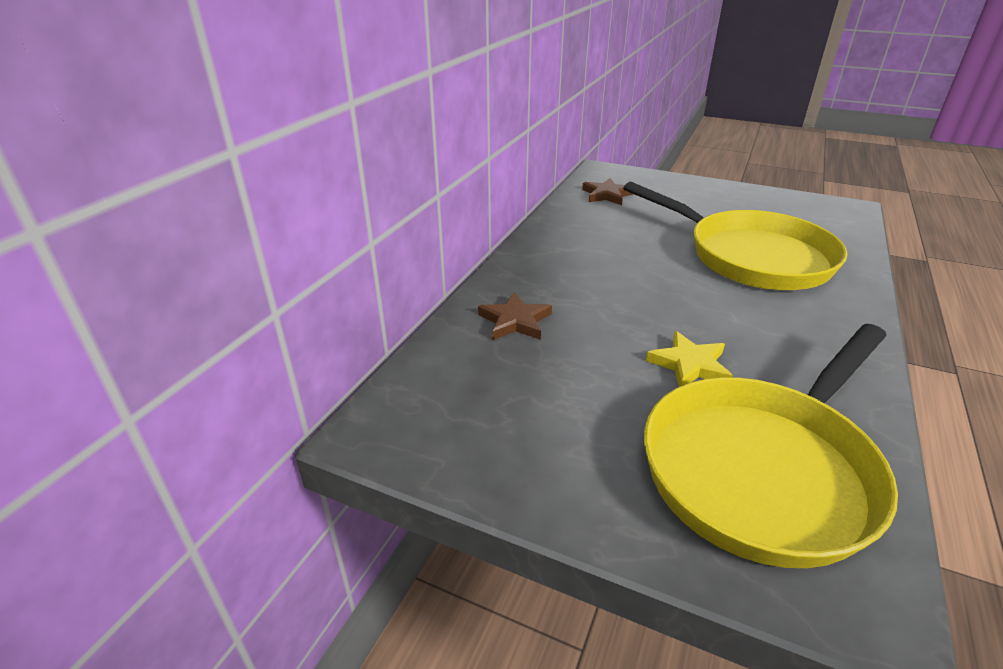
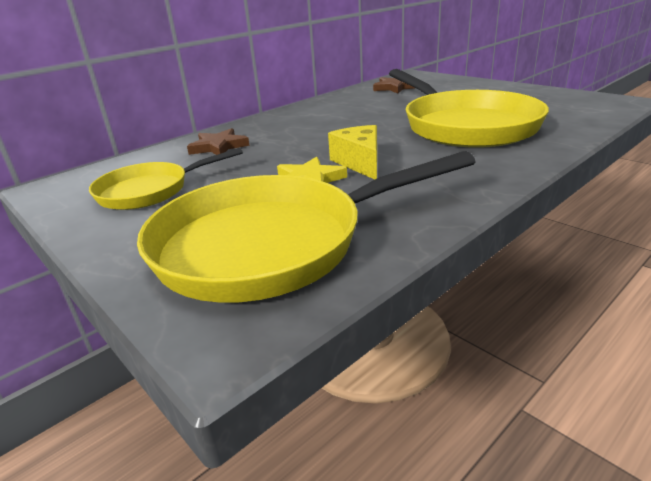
camera: 25 degrees right, 5 degrees down
none -> yellow pan [89,148,243,210]
none -> yellow cheese [328,125,377,179]

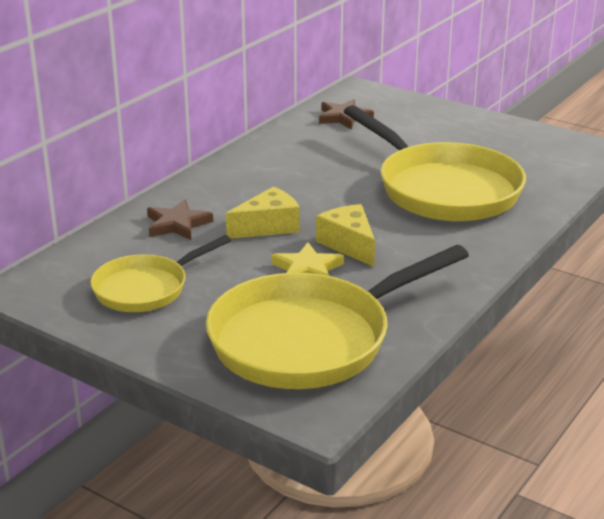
camera: 15 degrees left, 0 degrees up
none -> yellow cheese [226,186,300,238]

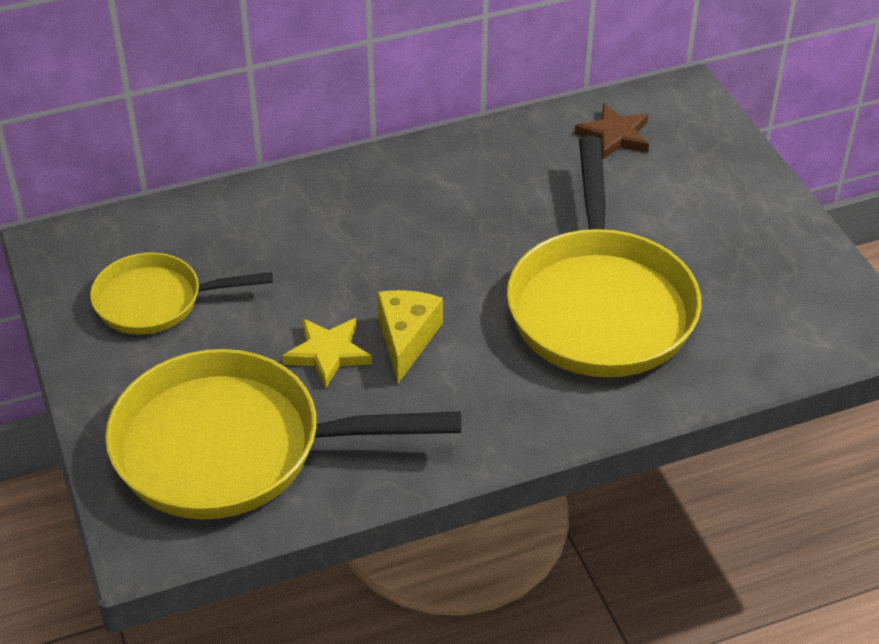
camera: 35 degrees right, 15 degrees up
brown star [147,200,213,240] -> none
yellow cheese [226,186,300,238] -> none

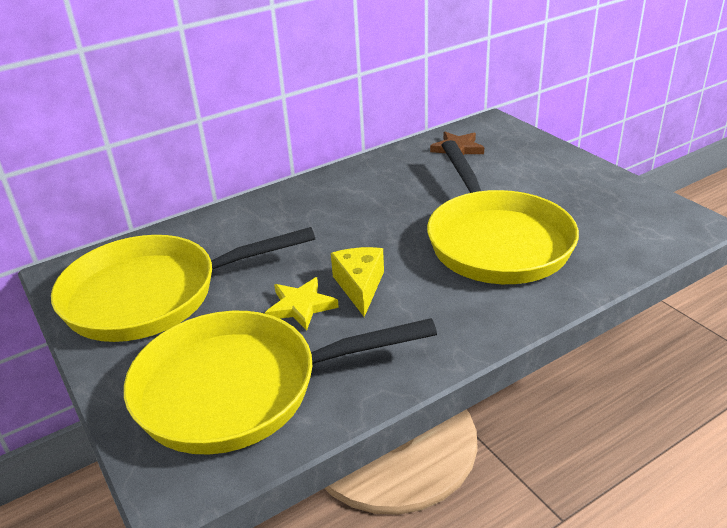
camera: 10 degrees left, 10 degrees down
yellow pan [90,253,273,335] -> yellow pan [51,227,315,342], size x1.77

